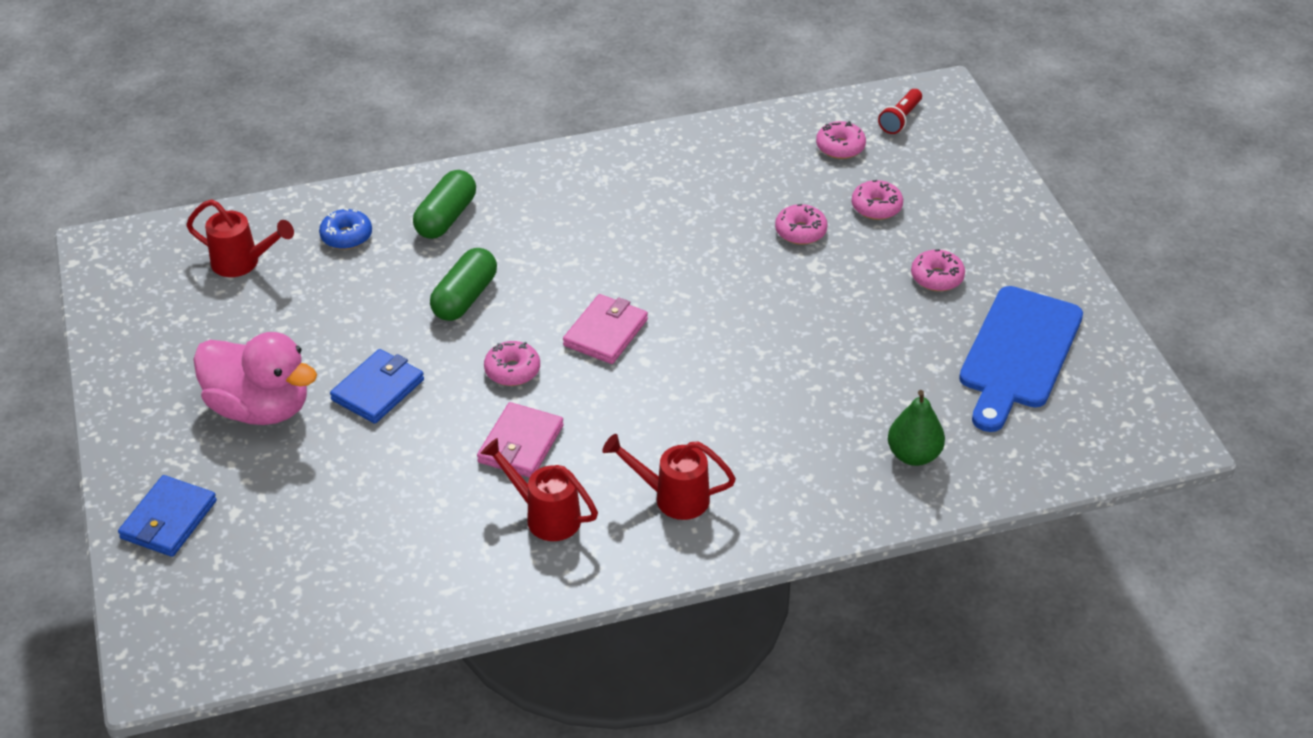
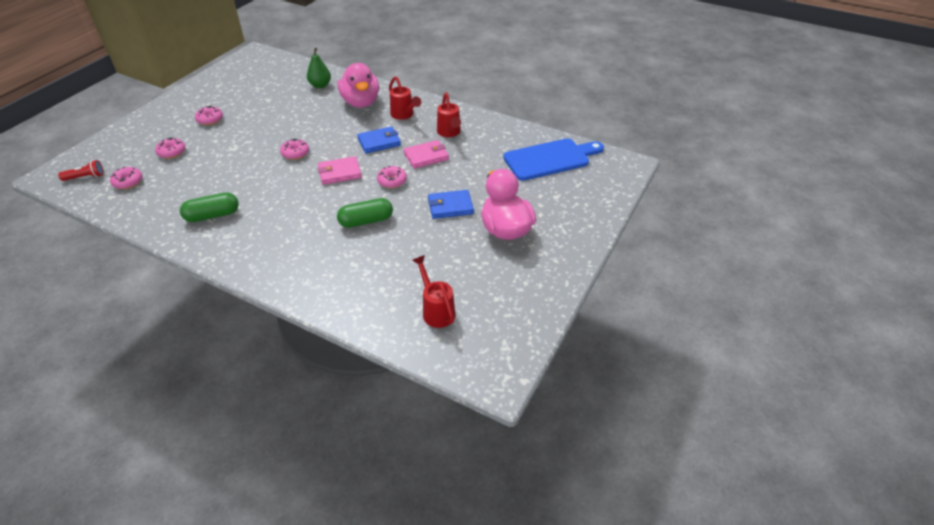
camera: 135 degrees left, 0 degrees up
blue wallet [118,475,217,557] -> blue wallet moved to [357,126,401,153]
blue donut [319,208,372,250] -> none
green capsule [413,170,476,239] -> green capsule moved to [180,192,239,222]
pink donut [775,204,828,245] -> pink donut moved to [280,138,309,160]
blue cutting board [959,286,1083,432] -> blue cutting board moved to [503,138,604,181]
none -> pink duck [338,63,379,108]

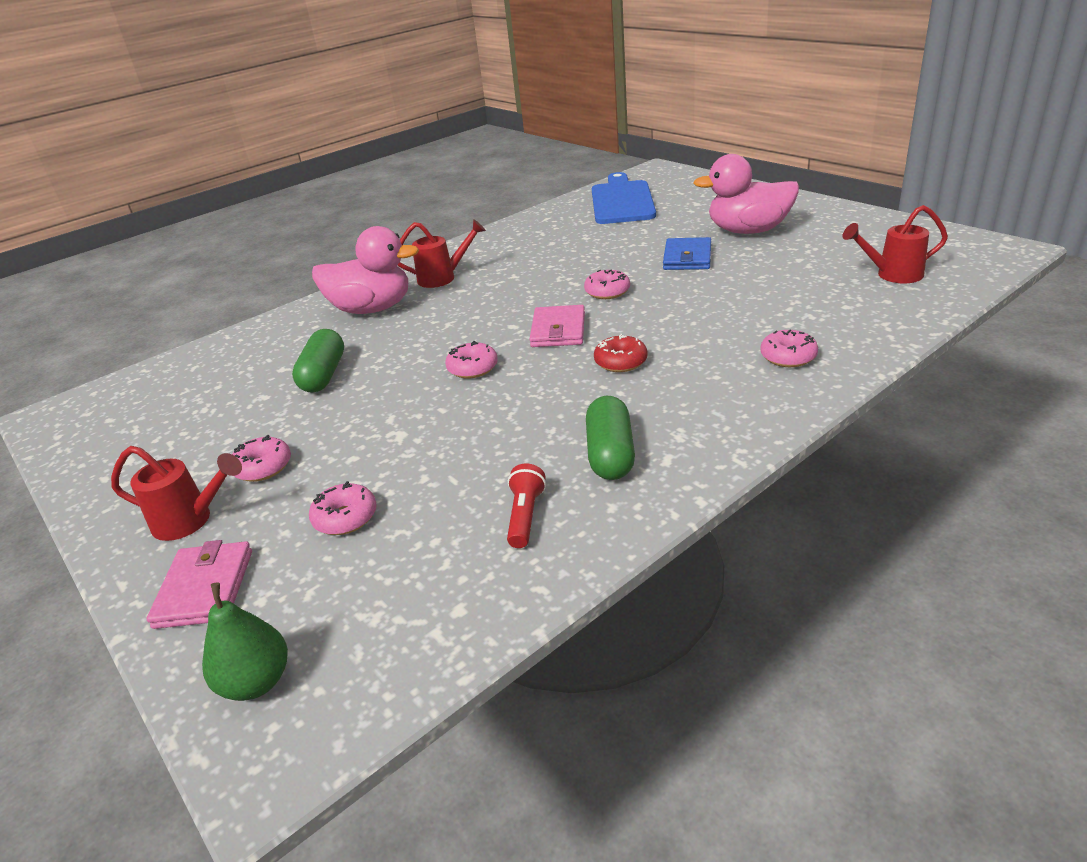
camera: 65 degrees left, 10 degrees down
red flashlight [58,160,104,181] -> red flashlight moved to [507,463,546,548]
pink donut [110,167,143,189] -> pink donut moved to [760,330,818,367]
green pear [307,48,331,88] -> green pear moved to [202,583,288,701]
green capsule [337,198,393,228] -> green capsule moved to [292,329,344,393]
blue wallet [357,126,401,153] -> none
pink wallet [403,140,449,169] -> pink wallet moved to [147,540,252,629]
red watering can [437,92,461,137] -> red watering can moved to [111,446,242,541]
none -> red donut [594,334,648,372]

